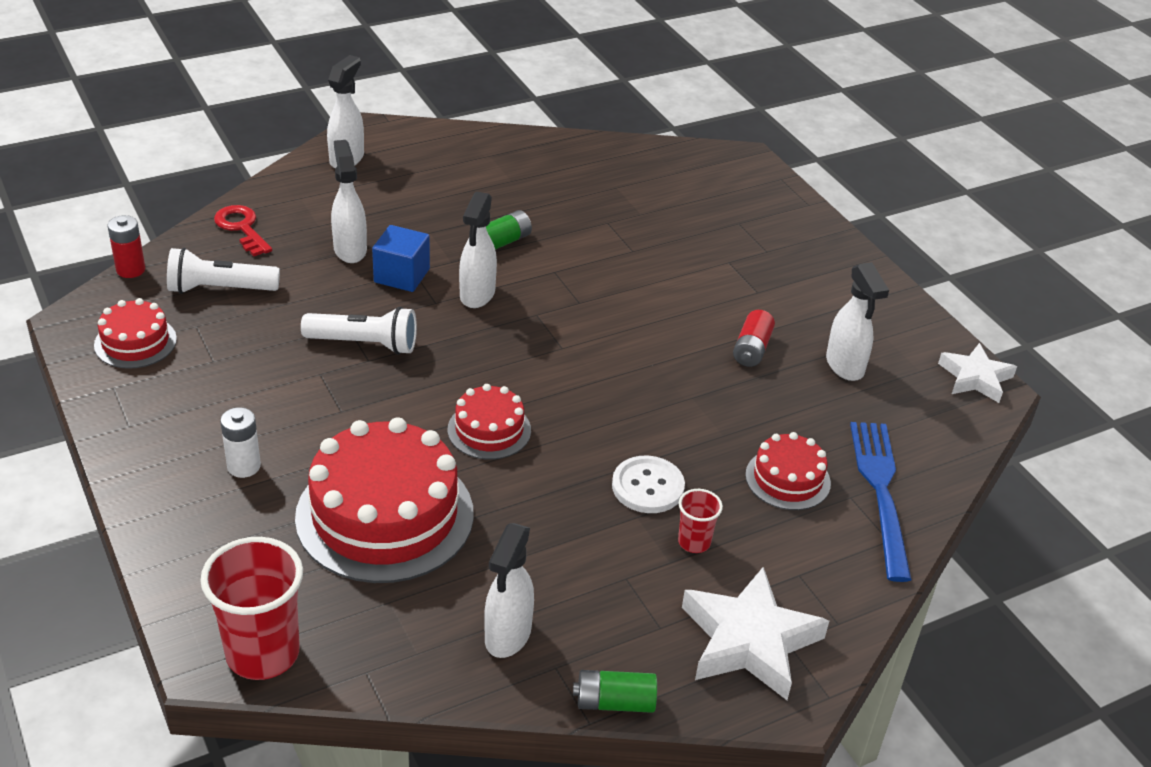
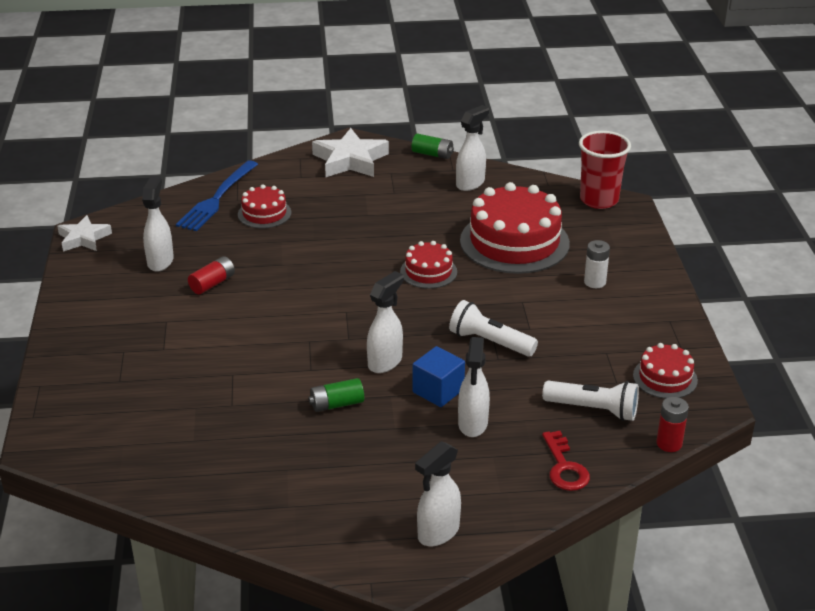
camera: 155 degrees left, 5 degrees down
white button [612,456,685,513] -> none
red cup [678,489,723,553] -> none

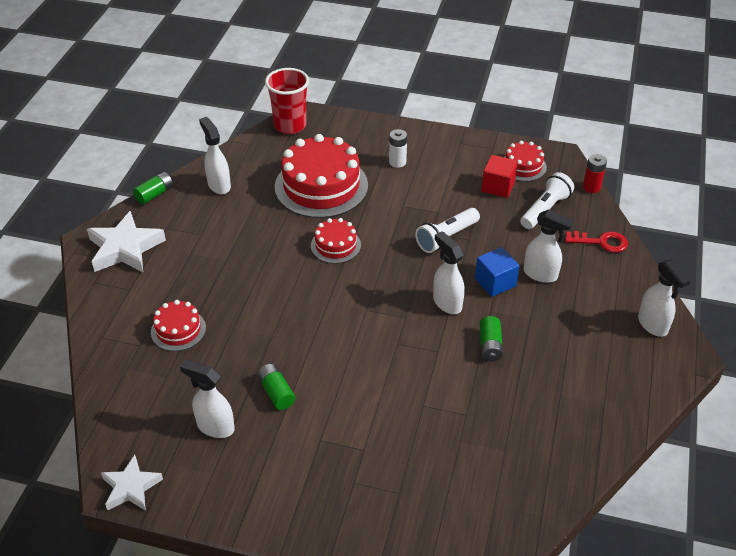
camera: 70 degrees left, 10 degrees up
blue fork [176,160,258,231] -> none
red battery [188,256,235,294] -> green battery [257,364,295,410]
none -> red cube [481,155,518,198]

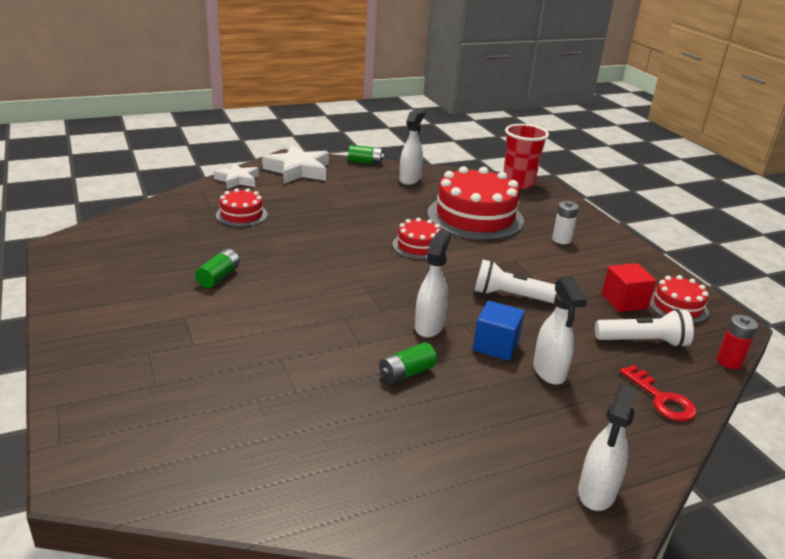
camera: 50 degrees right, 15 degrees down
white star [101,455,163,511] -> white star moved to [213,163,259,189]
white spray bottle [180,360,235,438] -> none

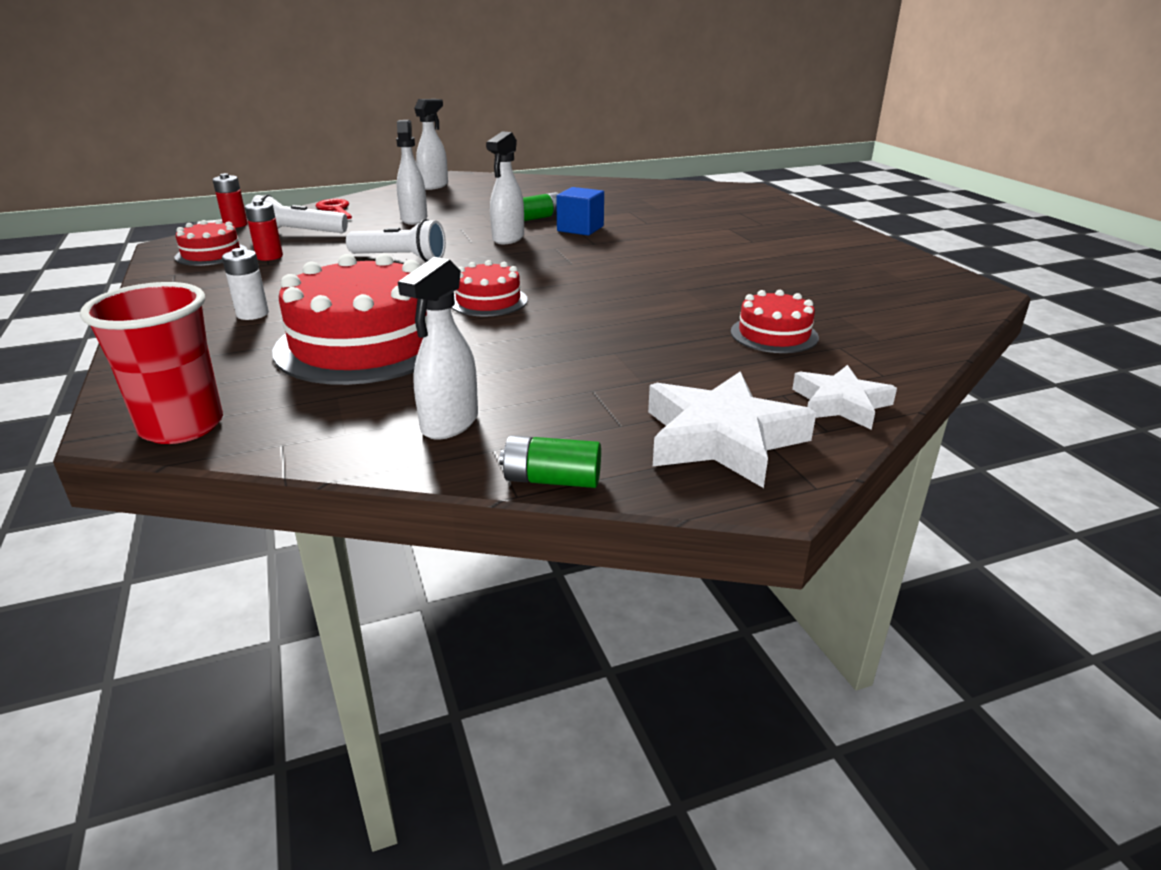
camera: 175 degrees left, 0 degrees up
green battery [195,249,240,288] -> none
blue cube [473,301,525,361] -> blue cube moved to [556,187,604,236]
red cube [602,263,656,312] -> red battery [245,200,283,261]

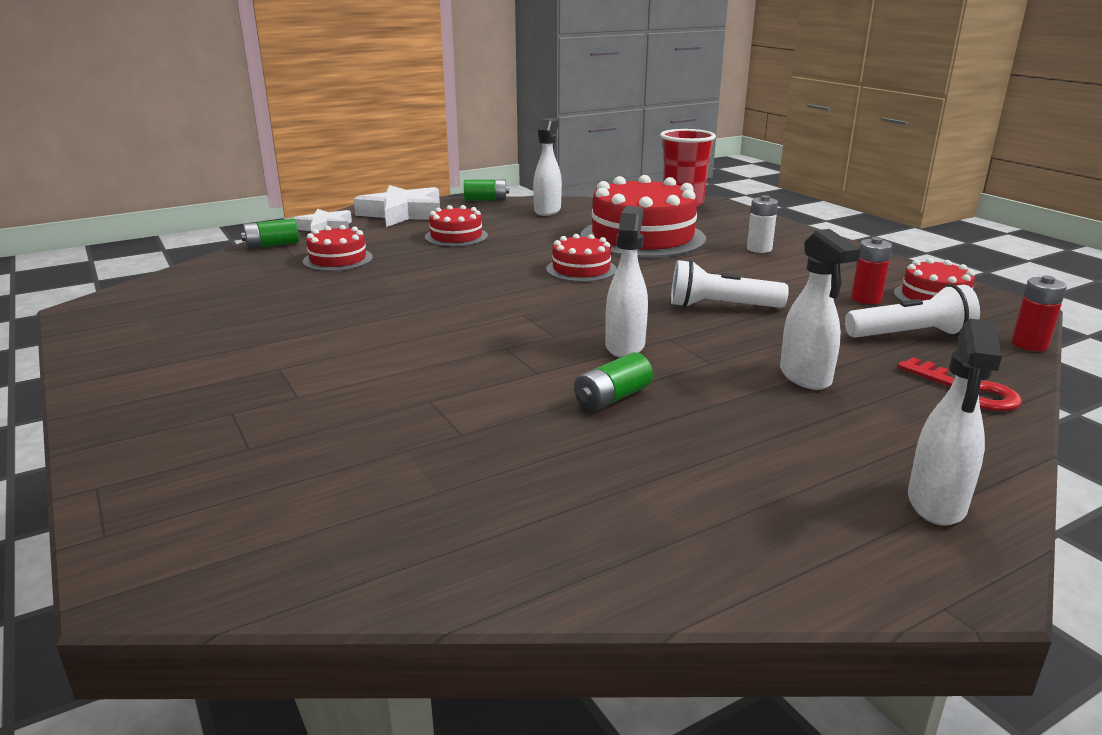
camera: 170 degrees right, 5 degrees down
blue cube [556,187,604,236] -> none
none -> green battery [241,218,299,249]
none -> red cake [425,205,488,247]

